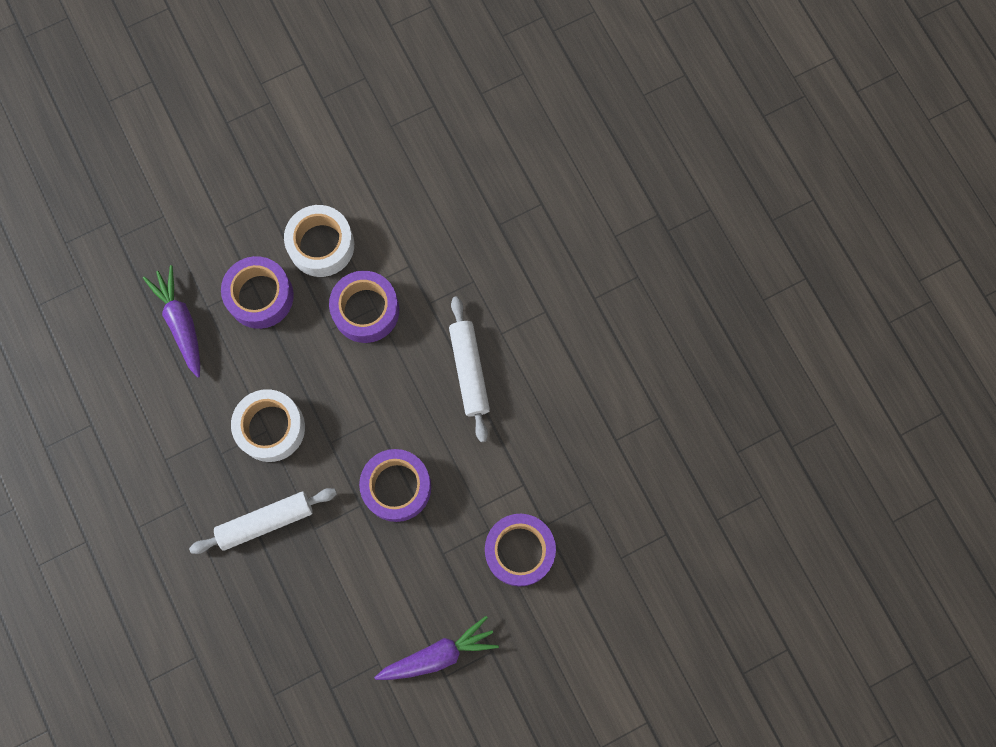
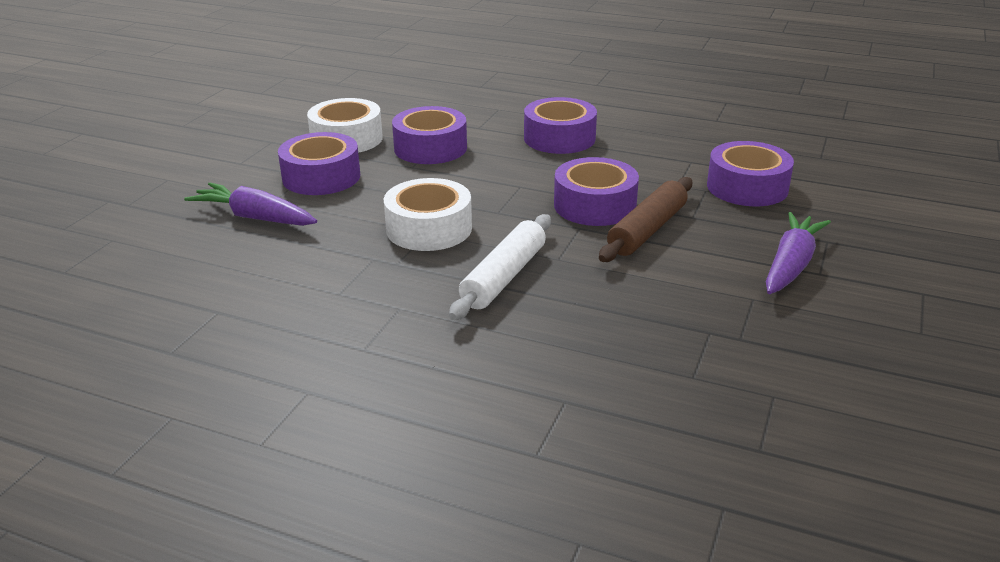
camera: 40 degrees left, 45 degrees down
white rolling pin [449,296,490,442] -> purple tape [524,97,597,154]
none -> brown rolling pin [599,177,692,262]

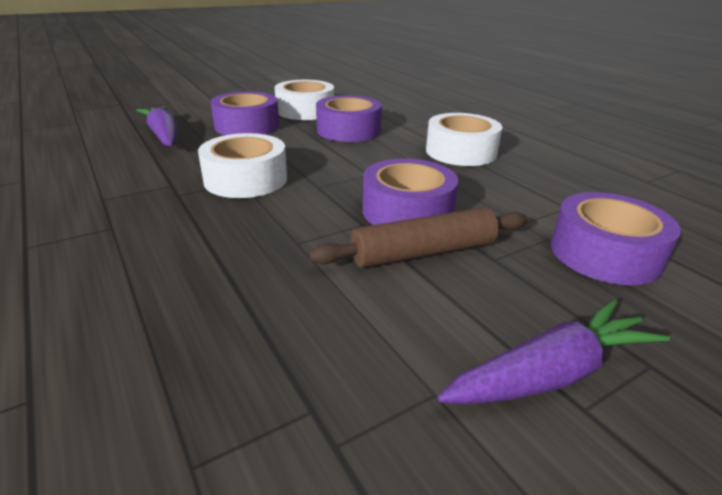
camera: 35 degrees right, 0 degrees up
white rolling pin [449,214,551,320] -> none
purple tape [524,97,597,154] -> white tape [426,113,502,166]

